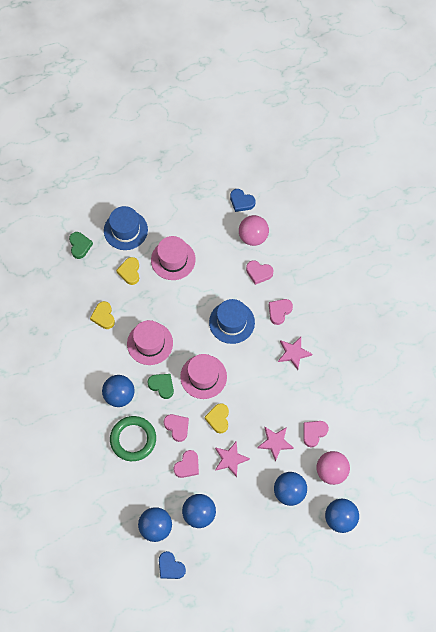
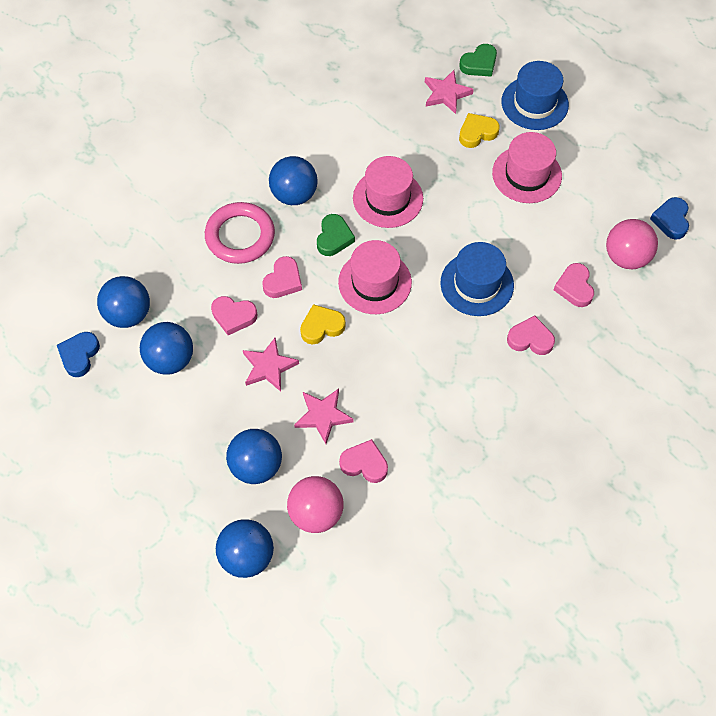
camera: 65 degrees right, 5 degrees down
yellow heart [90,301,115,329] -> none
green ring [110,416,156,461] -> pink ring [205,202,275,264]
pink star [278,337,312,370] -> pink star moved to [425,70,474,114]

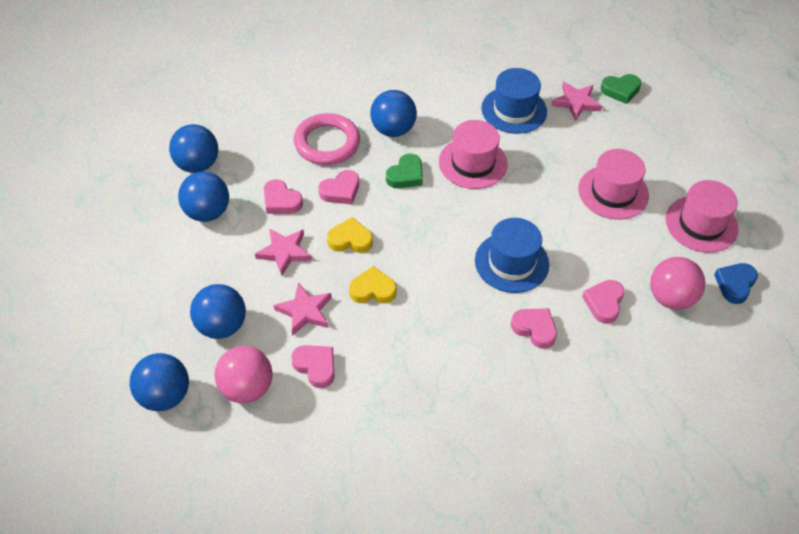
camera: 25 degrees right, 10 degrees down
blue heart [57,332,100,377] -> none
pink hat [338,240,412,314] -> pink hat moved to [665,180,739,253]
yellow heart [459,113,500,148] -> yellow heart moved to [349,266,397,303]
blue hat [501,61,569,130] -> blue hat moved to [481,68,547,134]

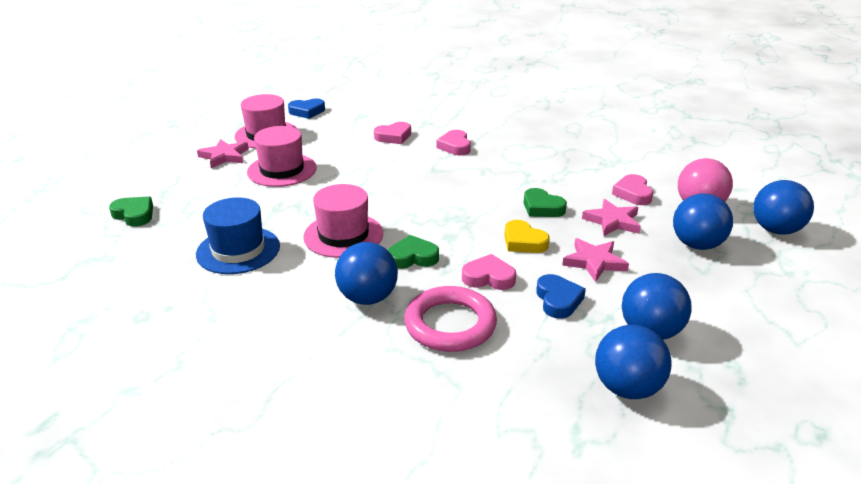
camera: 135 degrees left, 20 degrees down
pink heart [264,179,303,214] -> blue heart [536,274,586,319]
yellow heart [349,266,397,303] -> green heart [524,188,567,217]
blue hat [475,218,549,293] -> none
pink star [551,82,602,121] -> pink star moved to [197,139,249,168]
pink ball [650,257,705,310] -> none

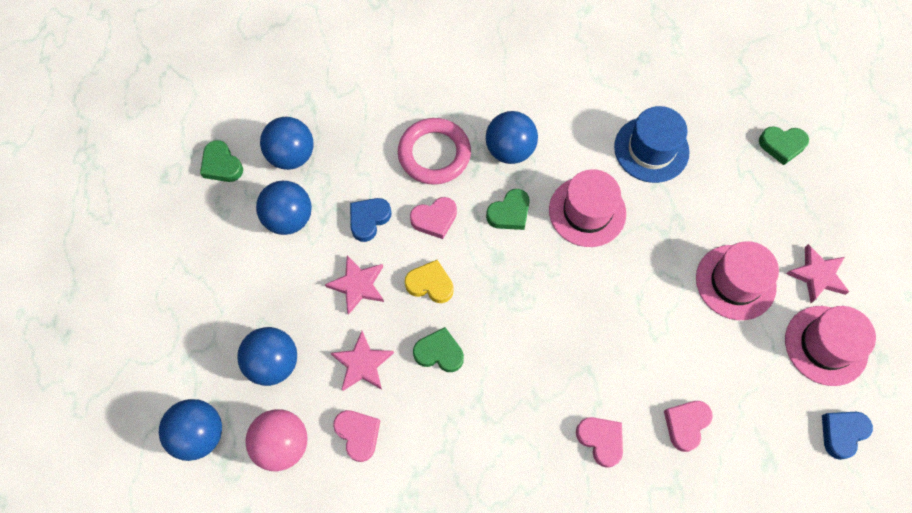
camera: 150 degrees right, 35 degrees up
blue heart [536,274,586,319] -> blue heart turned 75 degrees clockwise [350,198,392,242]
none -> green heart [200,140,243,182]

